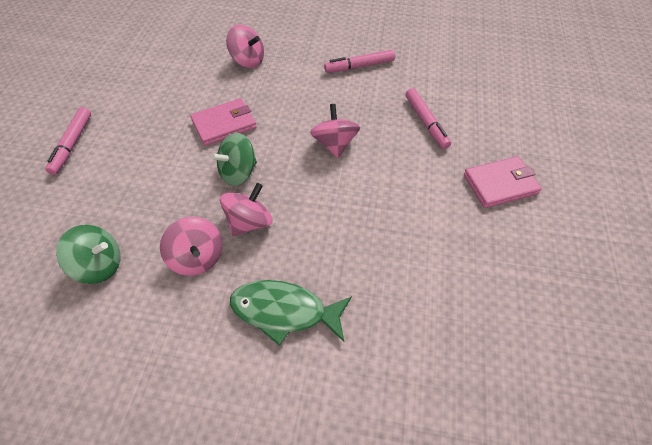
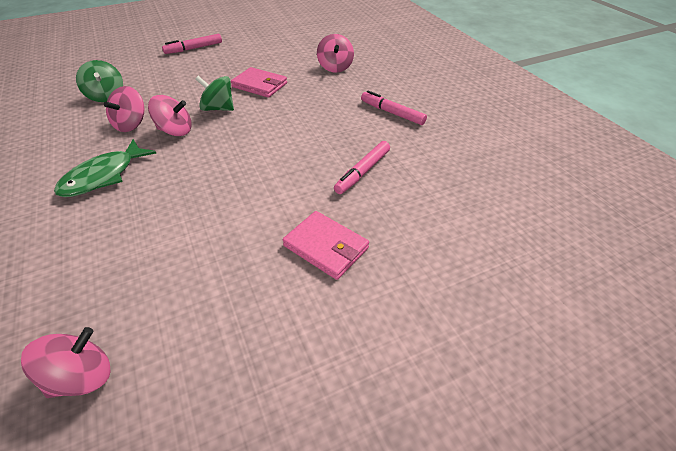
camera: 55 degrees right, 10 degrees down
green fish [230,280,352,346] -> green fish turned 120 degrees counterclockwise [54,139,156,197]
pink spinning top [310,104,360,158] -> pink spinning top moved to [21,327,111,398]

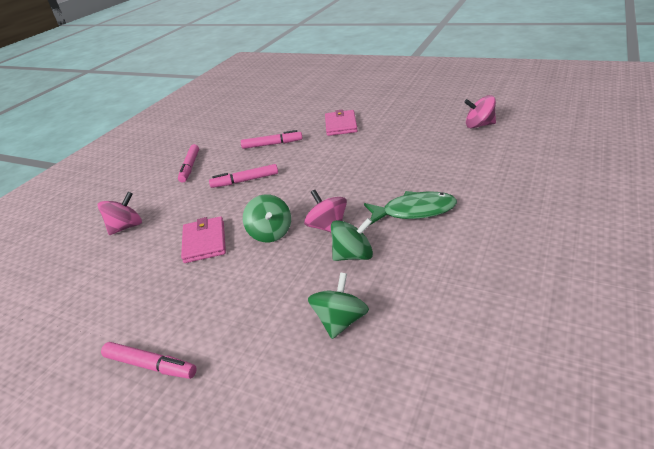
camera: 125 degrees left, 10 degrees down
pink spinning top [104,86,145,132] -> green spinning top [331,218,373,261]
none -> pink marker [209,164,278,188]

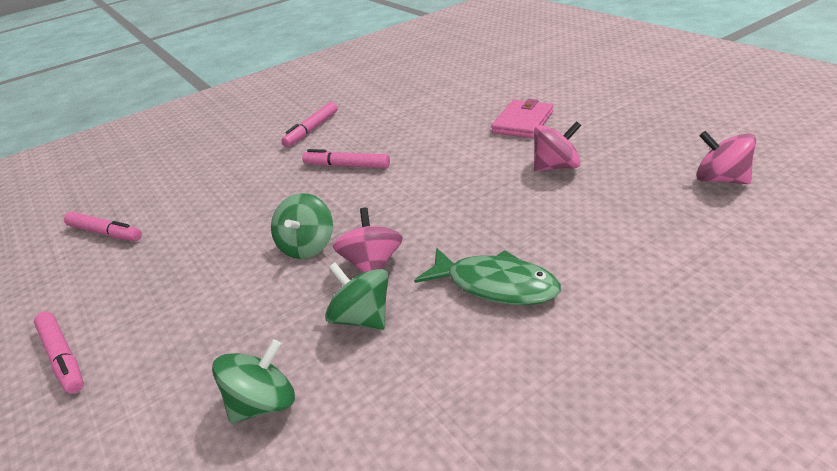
camera: 30 degrees right, 0 degrees up
pink spinning top [98,192,142,235] -> pink spinning top moved to [534,121,581,171]
pink wallet [181,216,226,263] -> none
pink marker [241,130,303,149] -> pink marker moved to [64,212,142,241]
green spinning top [331,218,373,261] -> green spinning top turned 150 degrees counterclockwise [325,262,389,330]

